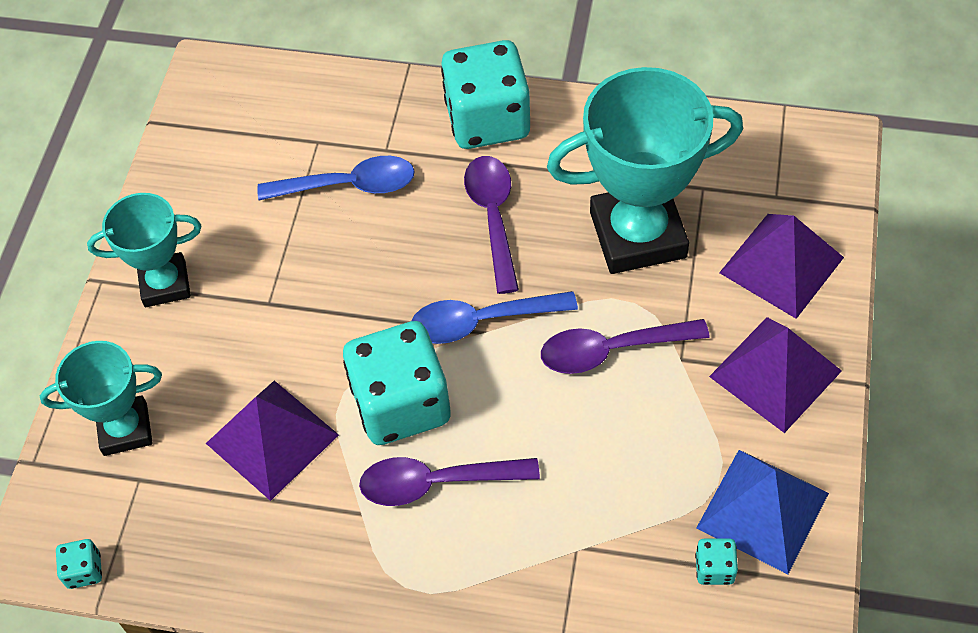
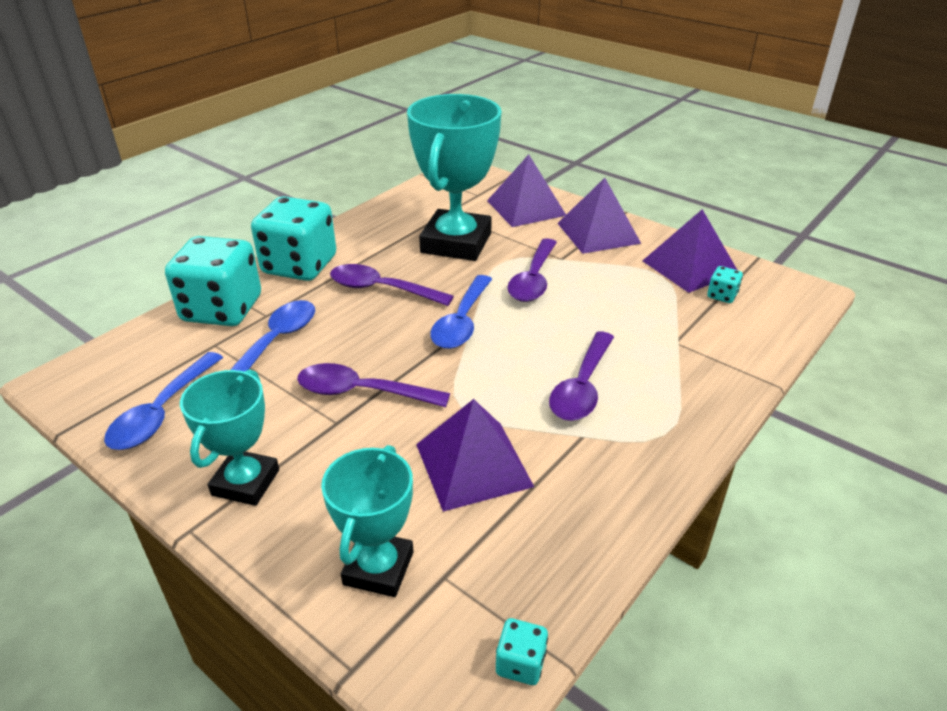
camera: 65 degrees left, 20 degrees down
turquoise dice [343,321,451,445] -> turquoise dice moved to [165,236,261,326]
blue pyramid [696,450,829,574] -> purple pyramid [643,209,737,293]
none -> blue spoon [104,352,223,450]
none -> purple spoon [297,363,450,407]

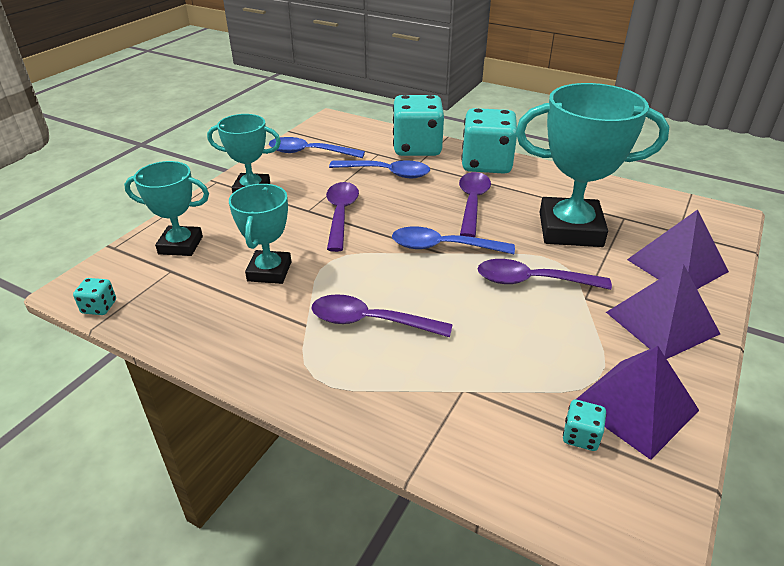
camera: 80 degrees right, 0 degrees up
purple pyramid [416,399,534,512] -> turquoise trophy [229,184,291,284]

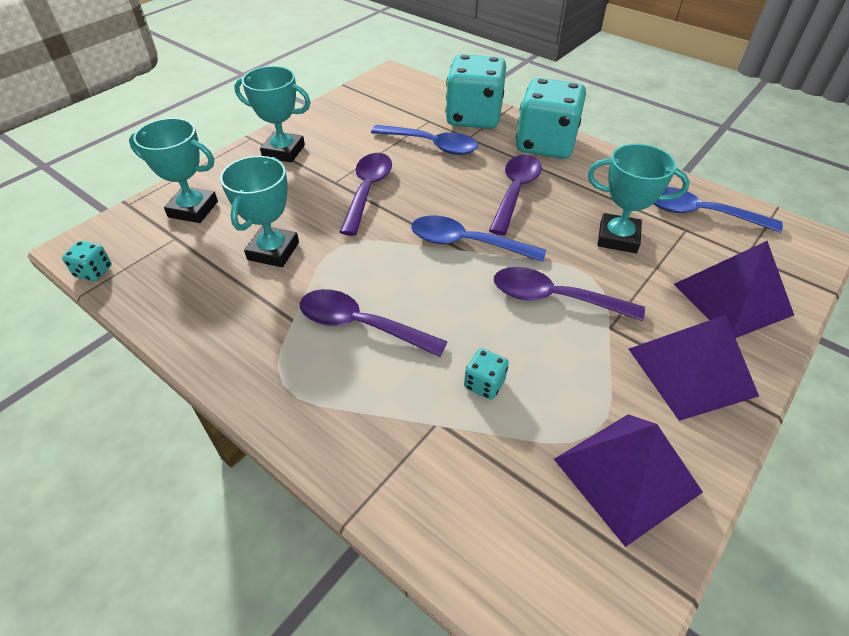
camera: 10 degrees right, 10 degrees up
blue spoon [269,137,365,158] -> blue spoon moved to [654,187,783,233]
turquoise trophy [516,83,669,247] -> turquoise trophy [587,144,690,253], size x0.58
turquoise dice [563,400,606,451] -> turquoise dice moved to [464,348,509,400]

